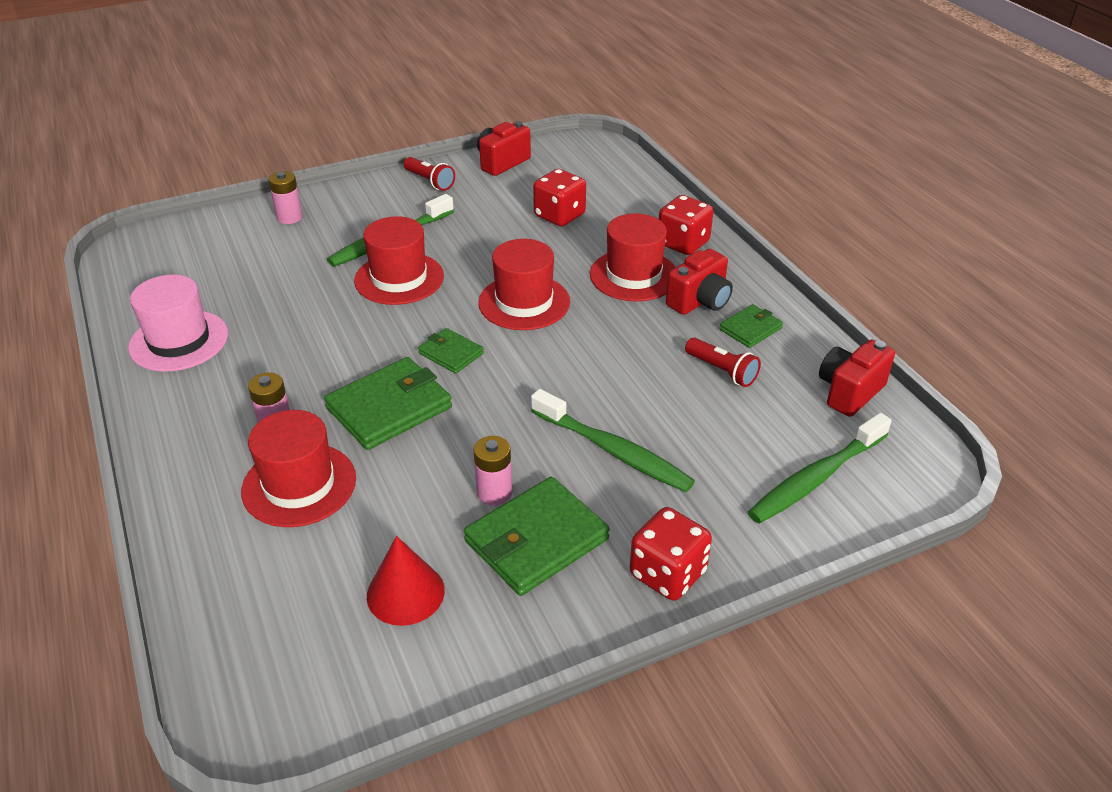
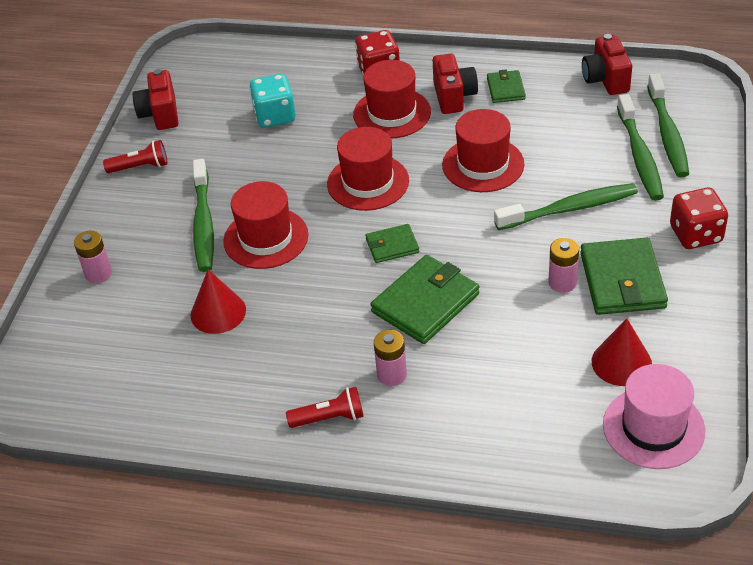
camera: 50 degrees left, 5 degrees up
pink hat [128,275,228,372] -> pink hat moved to [603,364,705,469]
red hat [241,410,356,527] -> red hat moved to [442,109,524,192]
green wallet [324,357,452,450] -> green wallet turned 45 degrees clockwise [371,255,479,344]
red dice [533,169,586,226] -> turquoise dice [249,74,296,128]
red flashlight [685,338,761,387] -> red flashlight moved to [286,387,364,428]
none -> red cone [191,269,246,334]
none -> green toothbrush [617,94,664,201]

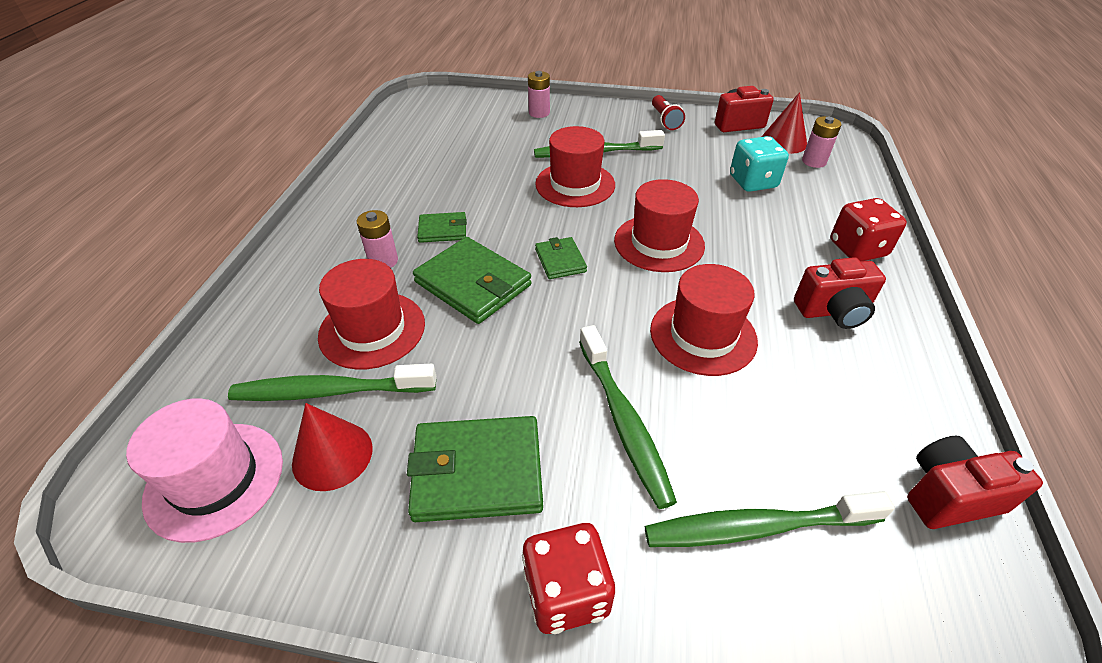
camera: 85 degrees right, 0 degrees up
red cone [191,269,246,334] -> red cone moved to [762,92,807,154]
red flashlight [286,387,364,428] -> none
red hat [353,60,431,138] -> red hat moved to [318,259,425,370]
green wallet [487,70,526,103] -> green wallet moved to [417,212,467,243]
pink battery [548,238,579,293] -> pink battery moved to [802,116,842,168]
green toothbrush [647,73,689,177] -> green toothbrush moved to [228,364,436,401]

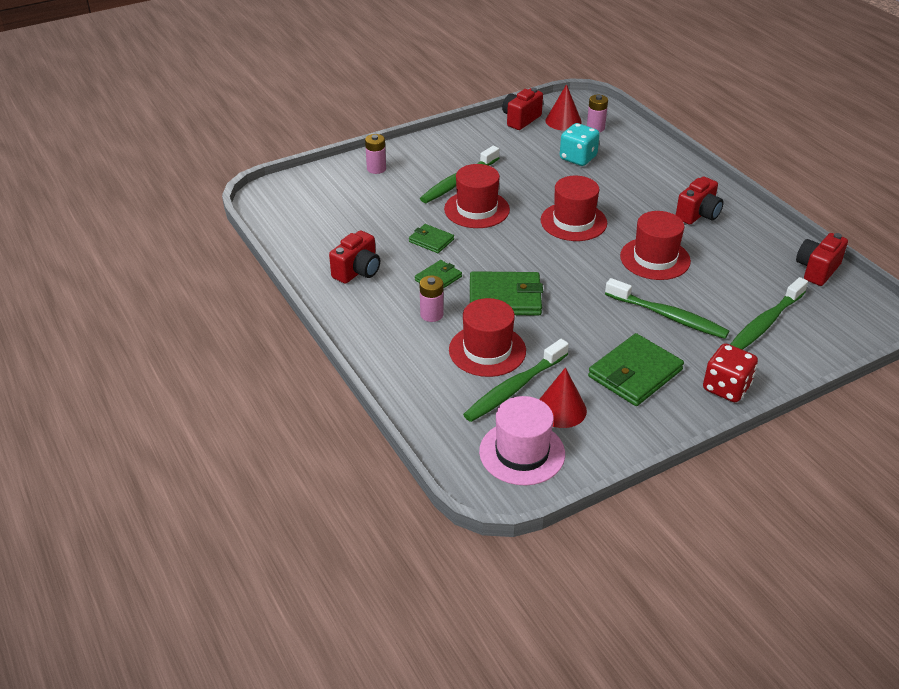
camera: 40 degrees left, 5 degrees down
green wallet [535,237,587,279] -> green wallet moved to [409,224,454,253]
red flashlight [652,95,685,130] -> none
red dice [830,198,907,261] -> none
none -> red camera [329,230,380,284]

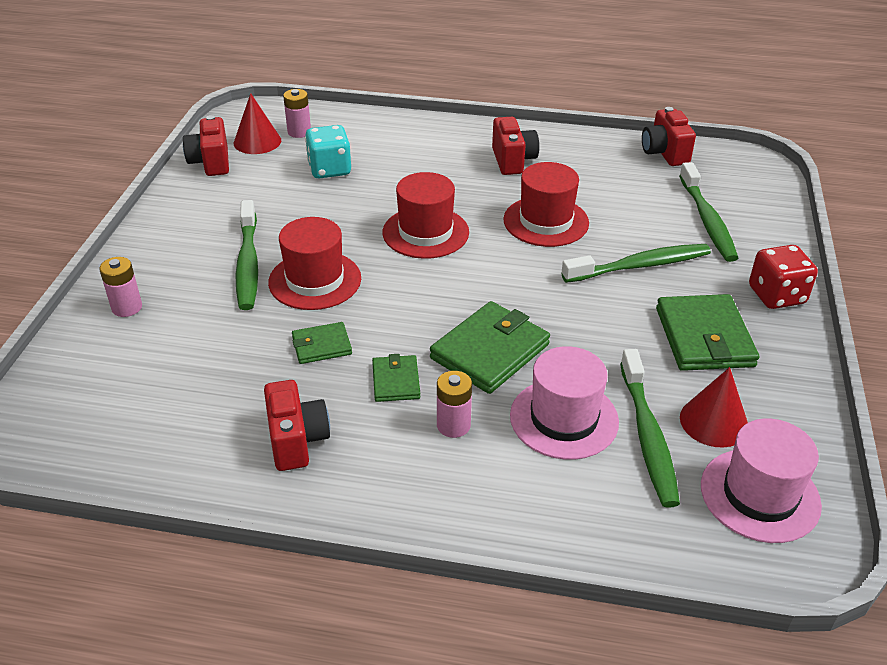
camera: 50 degrees left, 0 degrees up
red hat [449,298,526,377] -> pink hat [510,346,619,460]

